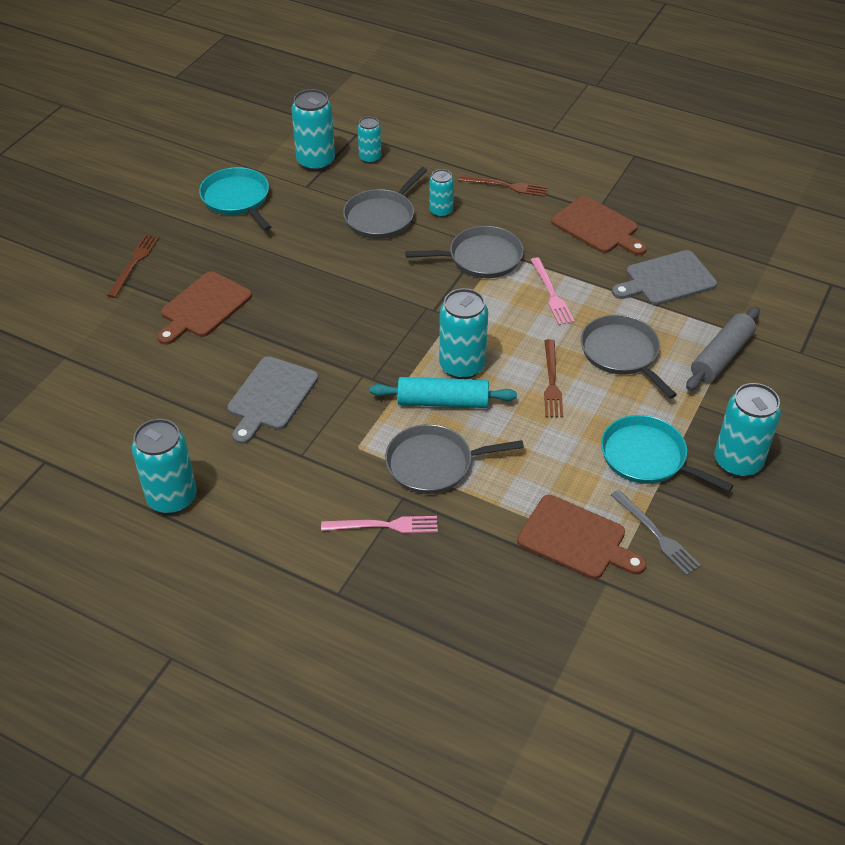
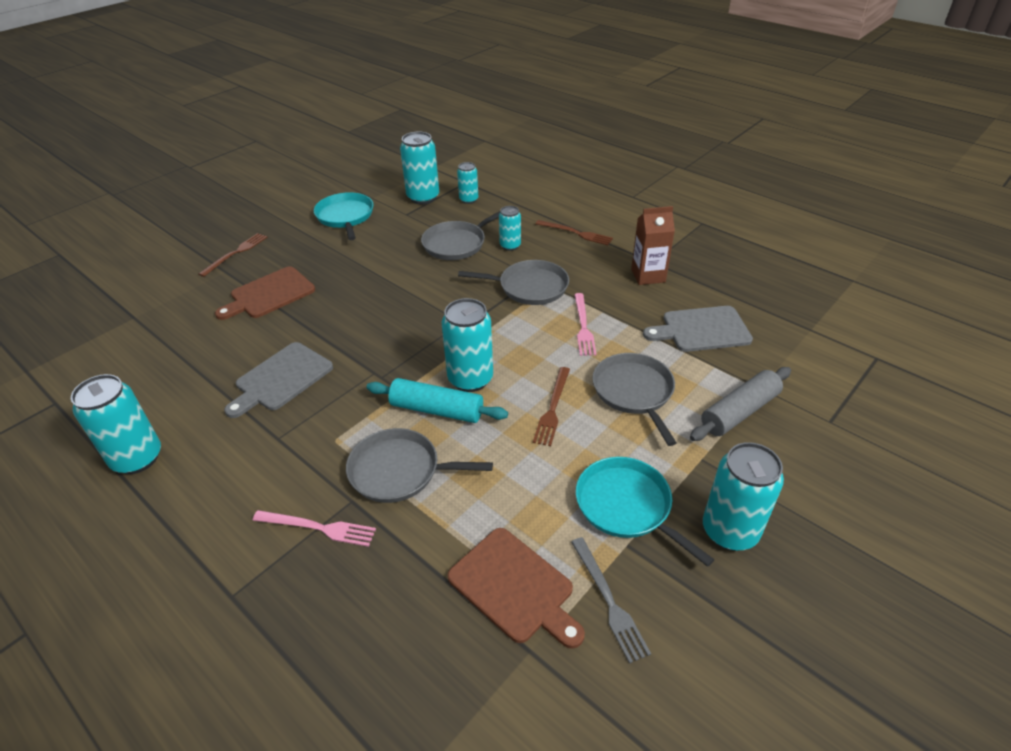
camera: 15 degrees right, 5 degrees down
brown cutting board [551,196,647,255] -> brown carton [631,206,675,285]

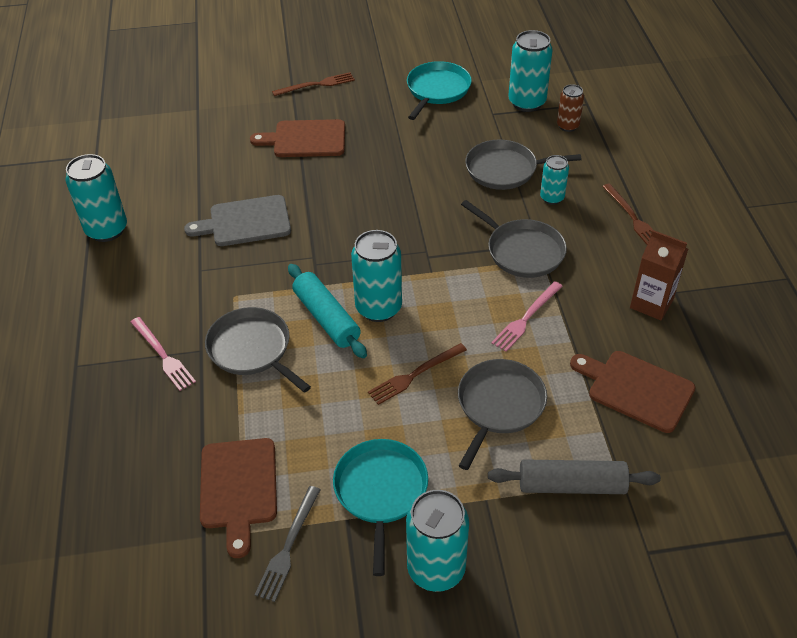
camera: 40 degrees right, 5 degrees up
turquoise can [457,162,478,204] -> brown can [557,84,584,132]
grey cutting board [643,306,753,352] -> brown cutting board [570,351,696,433]

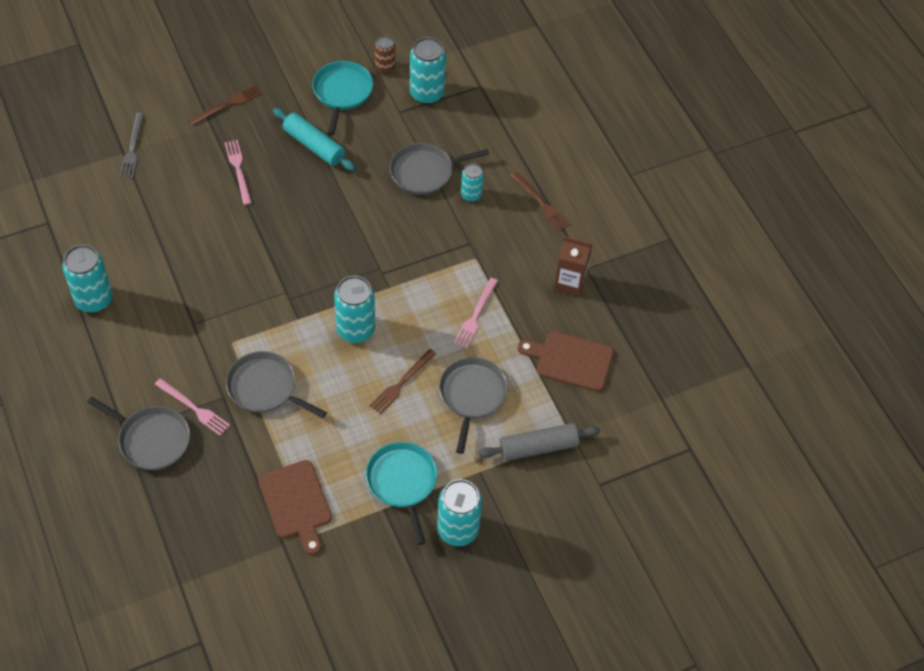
camera: 20 degrees left, 10 degrees up
grey cutting board [184,195,291,246] -> none
brown cutting board [250,119,345,157] -> pink fork [225,140,252,205]
grey fork [255,486,321,602] -> grey fork moved to [119,113,144,178]
turquoise rolling pin [288,264,367,358] -> turquoise rolling pin moved to [273,108,355,171]
grey pan [461,200,567,278] -> grey pan moved to [87,397,190,470]
brown can [557,84,584,132] -> brown can moved to [375,36,395,74]

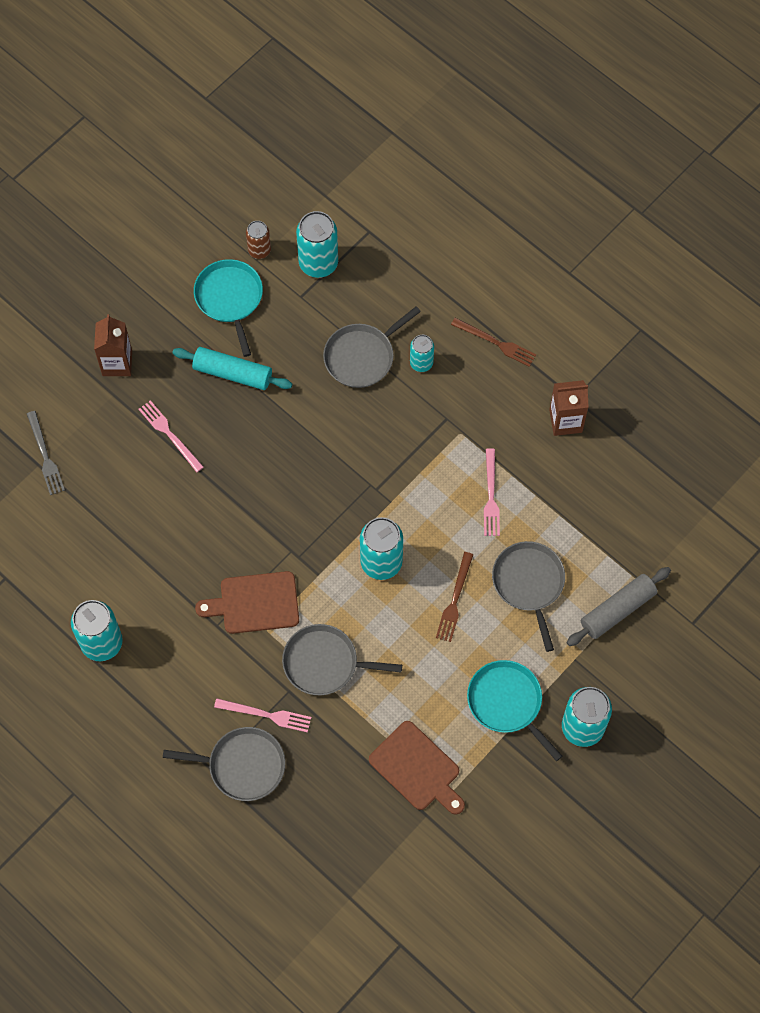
camera: 20 degrees left, 10 degrees up
brown fork [188,85,262,125] -> brown carton [94,314,132,376]
brown cutting board [518,331,614,392] -> brown cutting board moved to [195,571,299,634]

